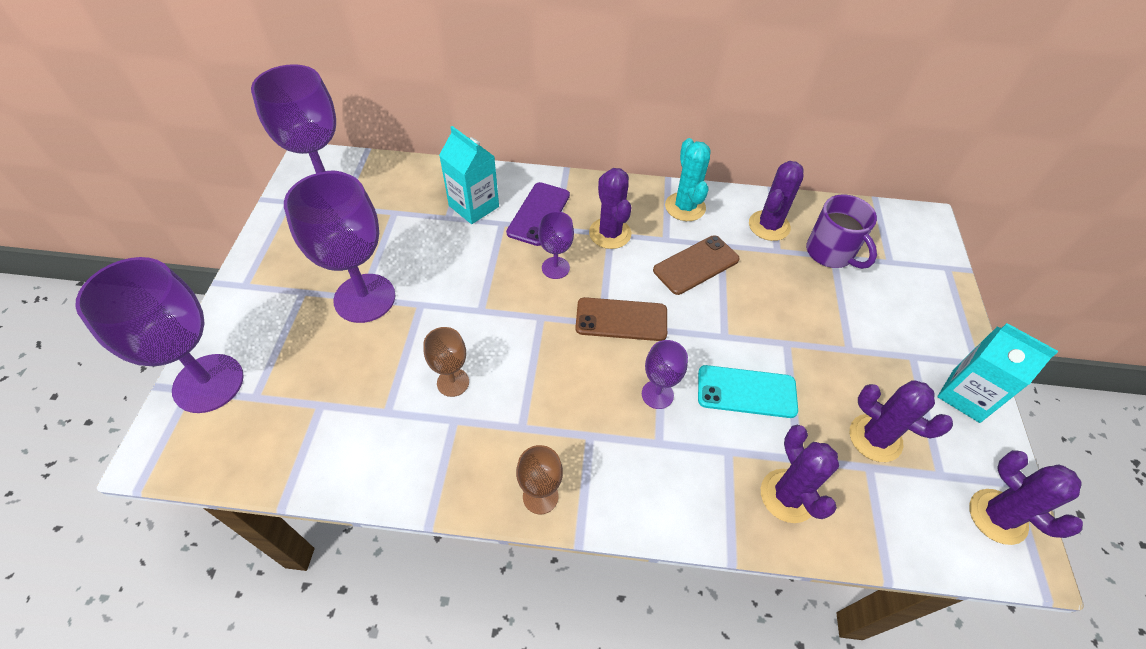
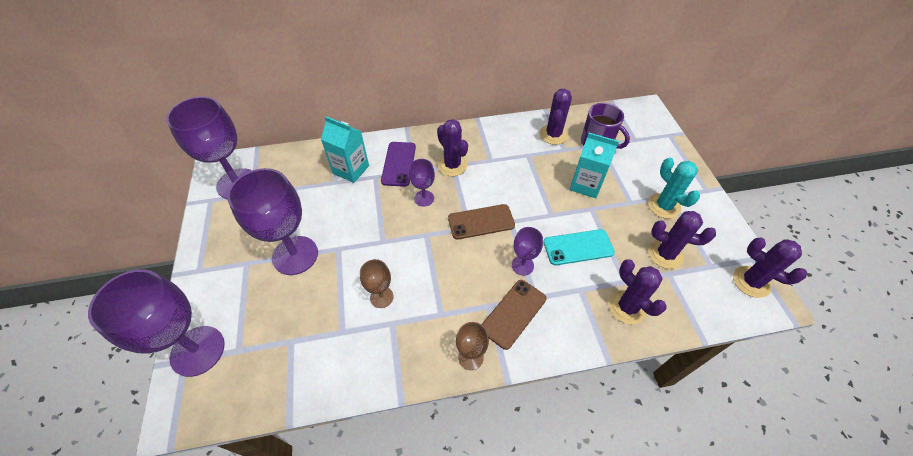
camera: 15 degrees left, 0 degrees up
brown phone [653,235,740,295] -> brown phone moved to [481,280,546,350]
turquoise cactus [665,138,711,221] -> turquoise cactus moved to [648,158,700,219]
turquoise carton [937,323,1058,423] -> turquoise carton moved to [570,133,619,198]

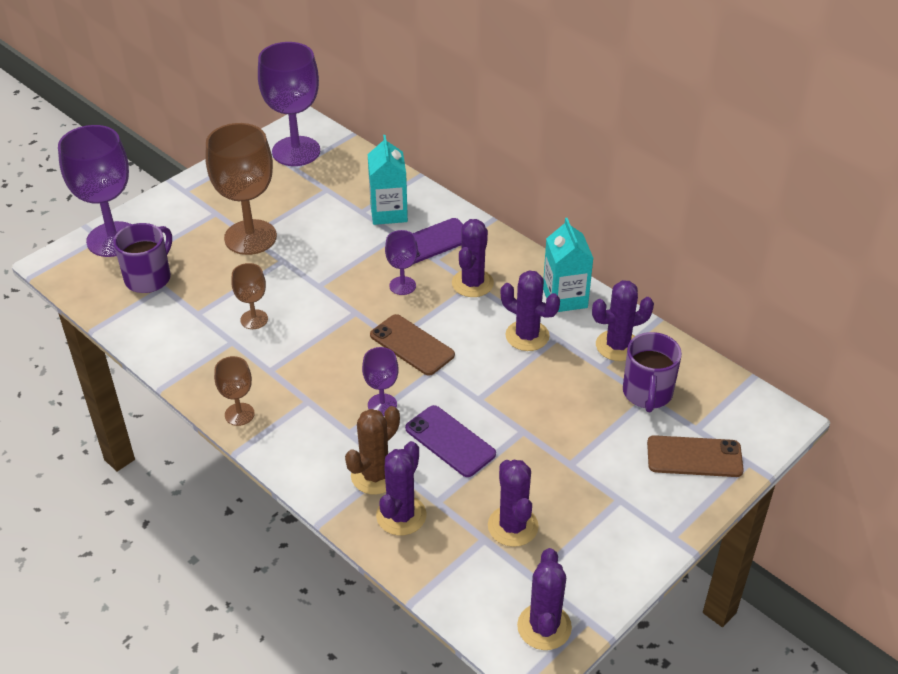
camera: 55 degrees right, 10 degrees down
purple goblet [227,168,318,275] -> brown goblet [205,123,277,255]
brown phone [481,280,546,350] -> brown phone moved to [647,435,744,477]
turquoise phone [543,229,615,265] -> purple phone [405,405,496,477]
turquoise carton [570,133,619,198] -> turquoise carton moved to [543,218,594,312]
turquoise cactus [648,158,700,219] -> none
none -> purple mug [113,223,172,293]
none -> brown cactus [345,406,400,495]
none -> purple cactus [501,270,560,351]

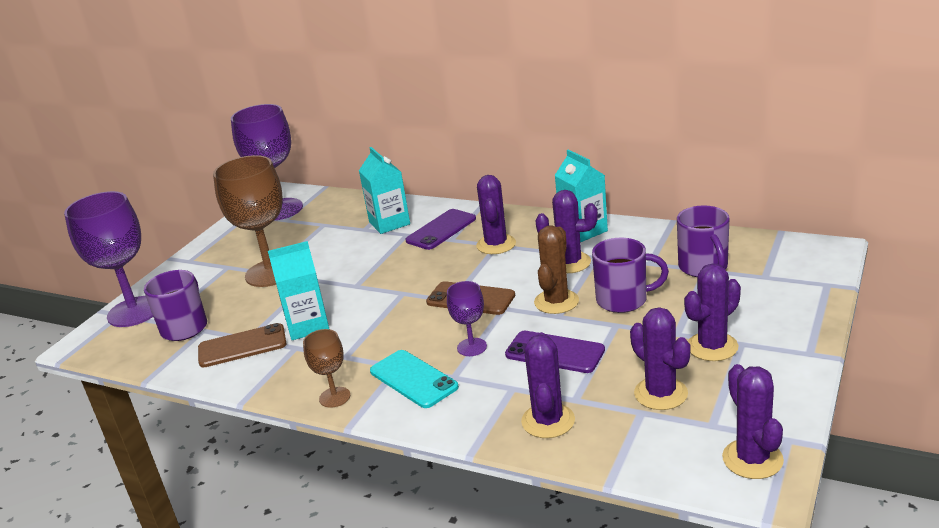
camera: 15 degrees left, 15 degrees down
brown goblet [231,263,268,329] -> turquoise carton [268,241,329,340]
brown cactus [345,406,400,495] -> brown cactus moved to [534,225,579,314]
purple goblet [385,230,418,295] -> none
purple cactus [592,280,654,361] -> purple cactus moved to [684,263,741,361]
brown phone [647,435,744,477] -> brown phone moved to [198,323,287,368]
none -> turquoise phone [370,350,459,408]
none -> purple mug [592,238,669,313]

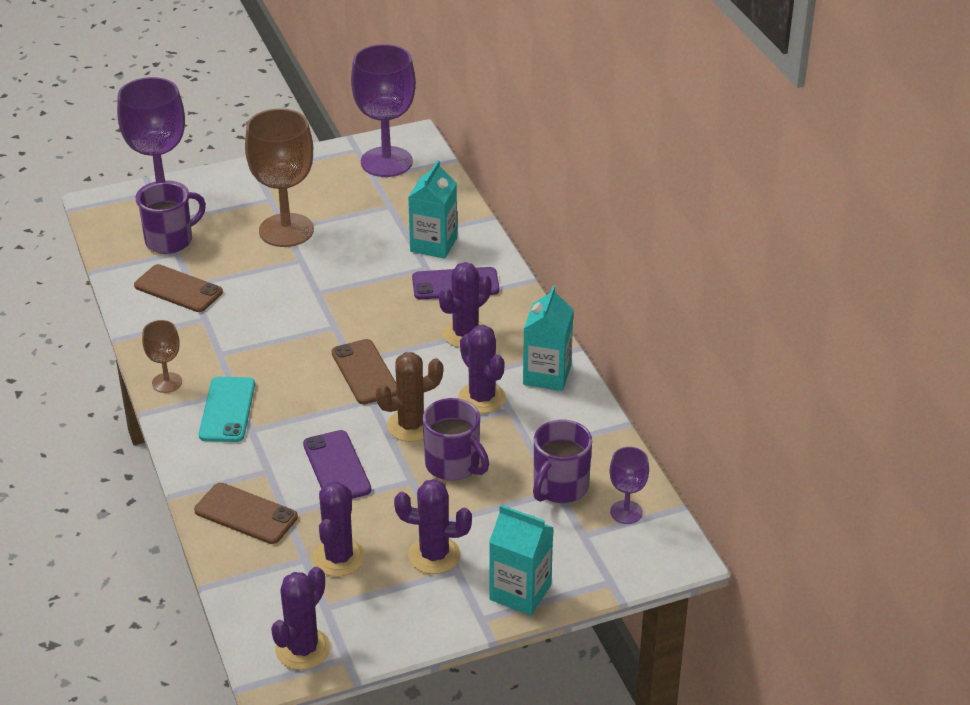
camera: 40 degrees right, 10 degrees up
turquoise carton [268,241,329,340] -> turquoise carton moved to [489,505,554,616]
purple goblet [447,281,487,356] -> purple goblet moved to [610,447,649,524]
purple cactus [521,332,575,438] -> brown phone [194,483,298,544]

